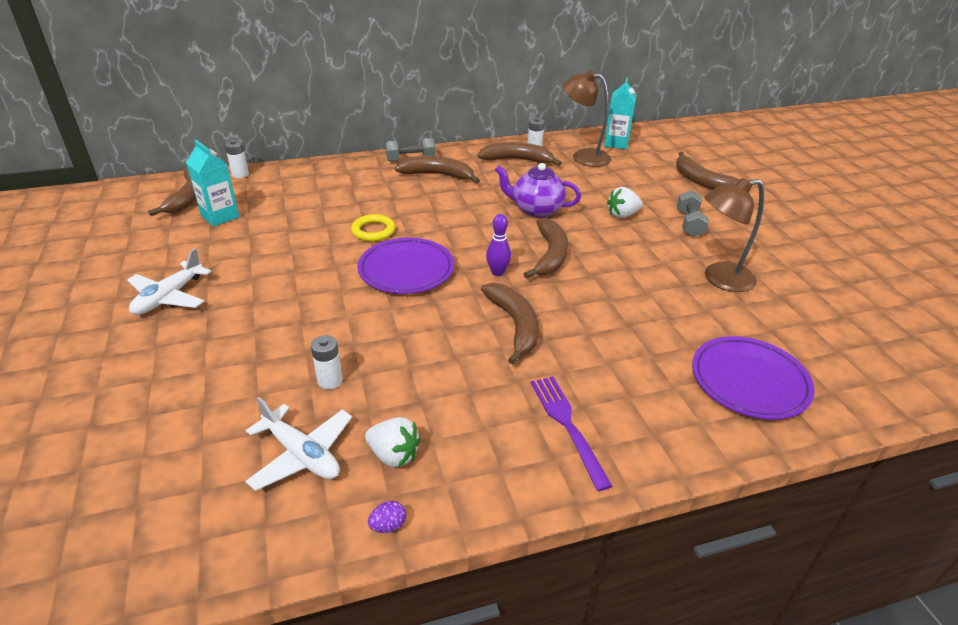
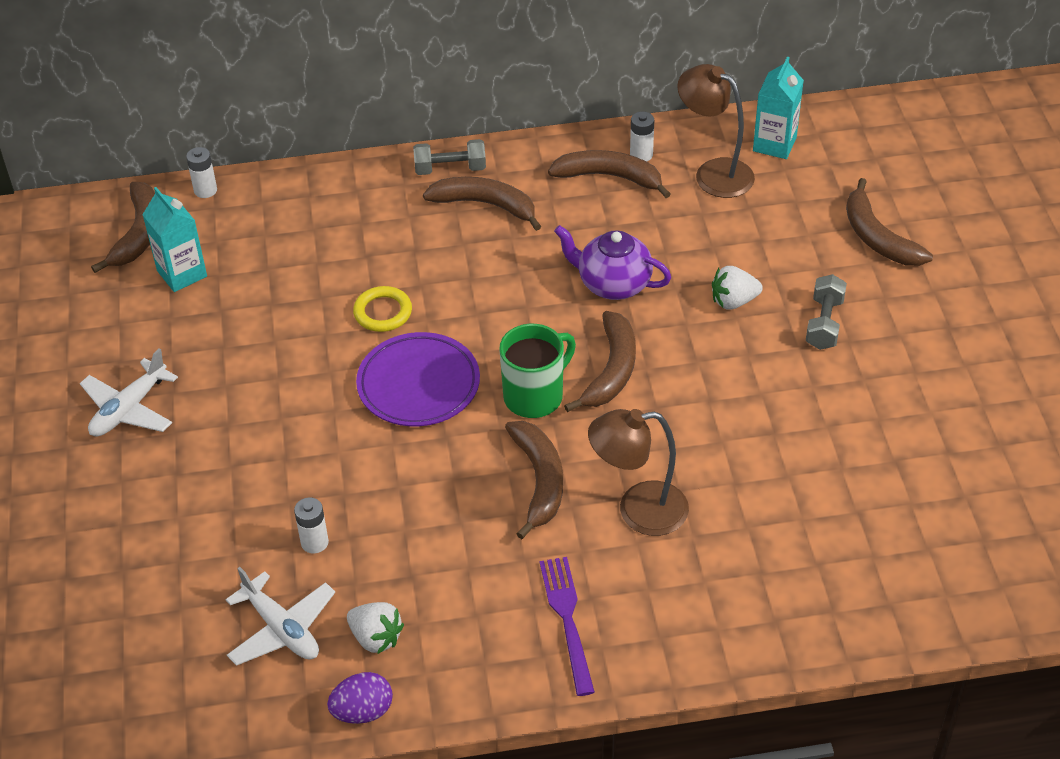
camera: 10 degrees right, 10 degrees up
purple egg [368,501,406,533] -> purple egg [327,672,393,724], size x1.72
purple bowling pin [486,214,511,276] -> green mug [499,324,576,418]
purple plate [692,336,815,420] -> none
brown lamp [704,178,764,292] -> brown lamp moved to [588,409,689,536]

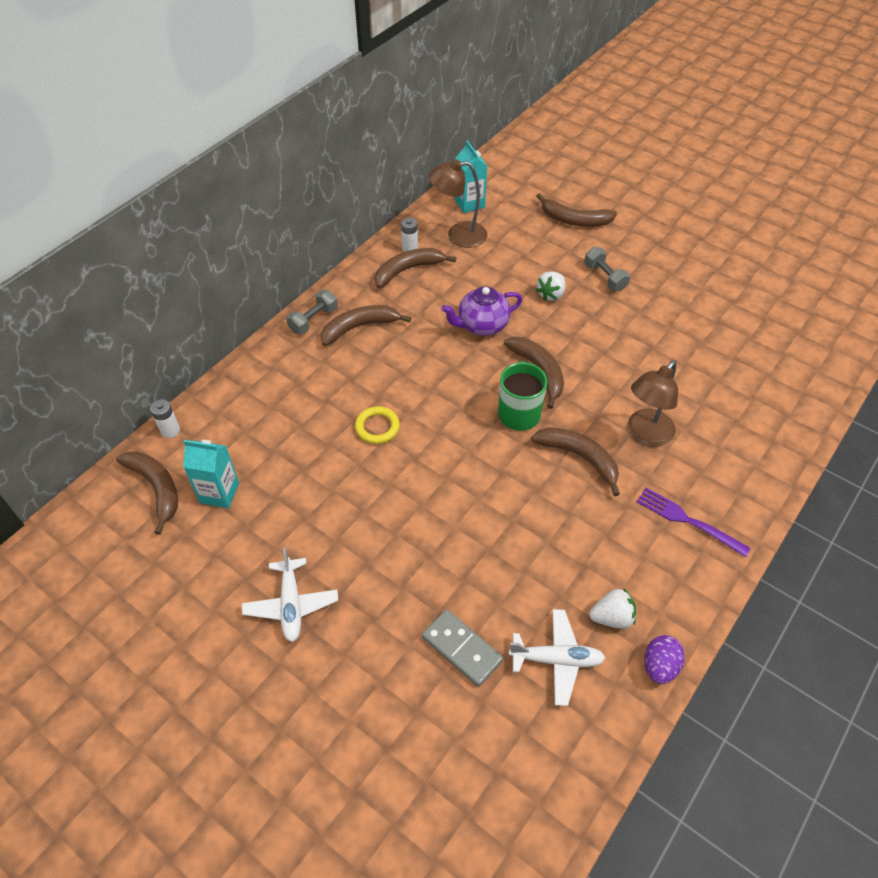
camera: 45 degrees left, 5 degrees up
white battery [294,497,329,554] -> none
purple plate [356,332,480,426] -> none
none -> grey domino [422,609,503,687]

